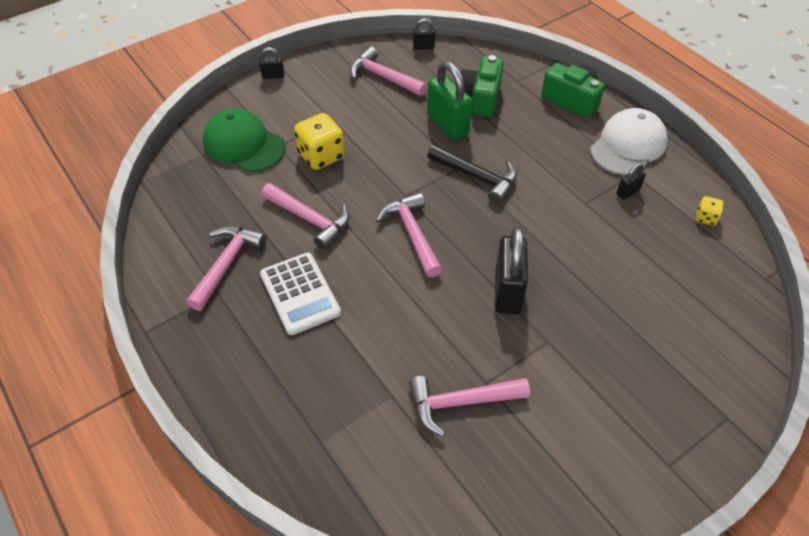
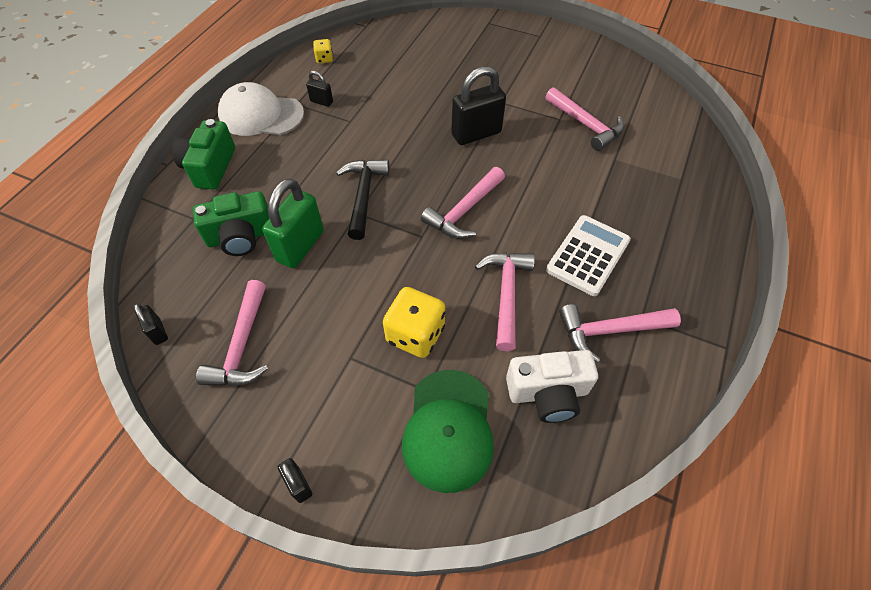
camera: 120 degrees left, 5 degrees up
none -> white camera [506,350,598,423]

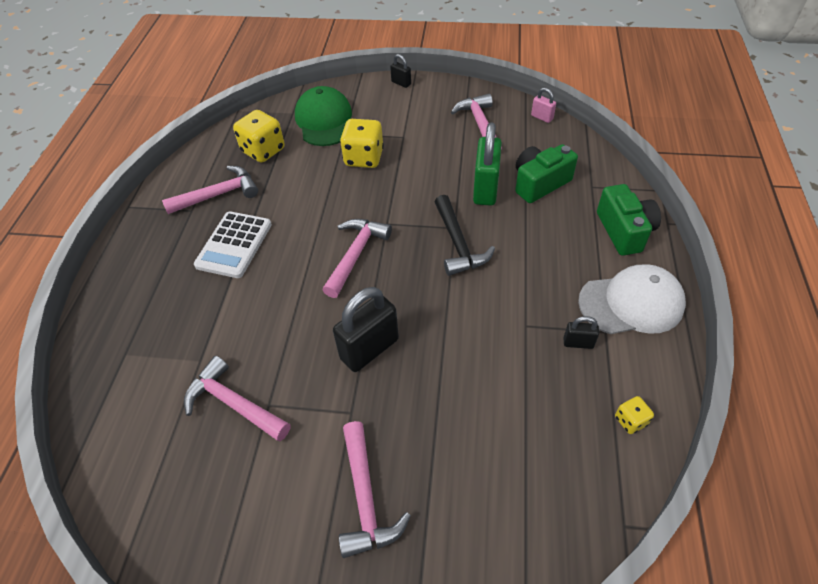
camera: 165 degrees right, 5 degrees down
black padlock [134,303,168,345] -> pink padlock [531,88,556,123]
pink hammer [475,253,535,351] -> pink hammer moved to [339,421,411,558]
white camera [506,350,598,423] -> yellow dice [233,110,285,162]

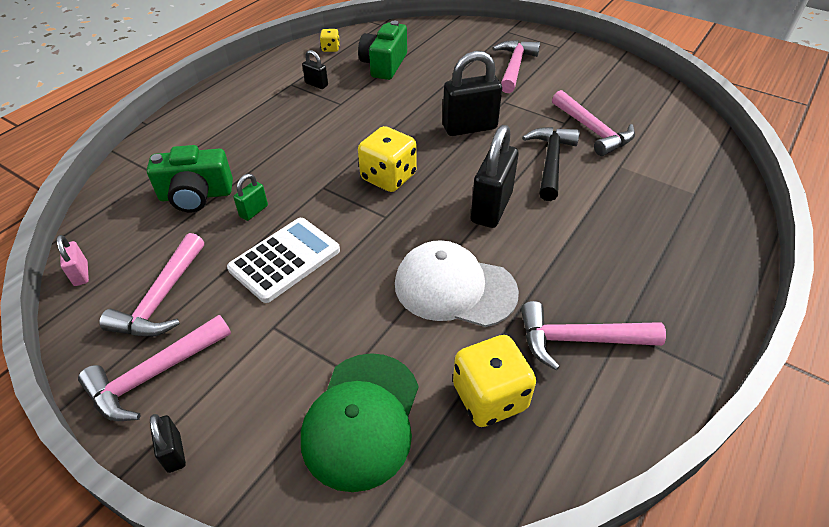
camera: 155 degrees left, 5 degrees down
white calculator [194,211,272,278] -> white calculator moved to [227,218,340,303]
pink hammer [322,219,392,298] -> pink hammer moved to [78,315,231,421]
yellow dice [340,119,384,168] -> yellow dice moved to [358,126,417,192]
black hammer [435,195,495,276] -> black hammer moved to [522,127,580,201]
green padlock [473,122,502,206] -> green padlock [233,174,268,221], size x0.49
white cap [578,264,686,334] -> white cap moved to [395,240,519,327]
green camera [597,184,661,256] -> green camera moved to [358,21,407,80]
none -> black padlock [471,125,519,228]

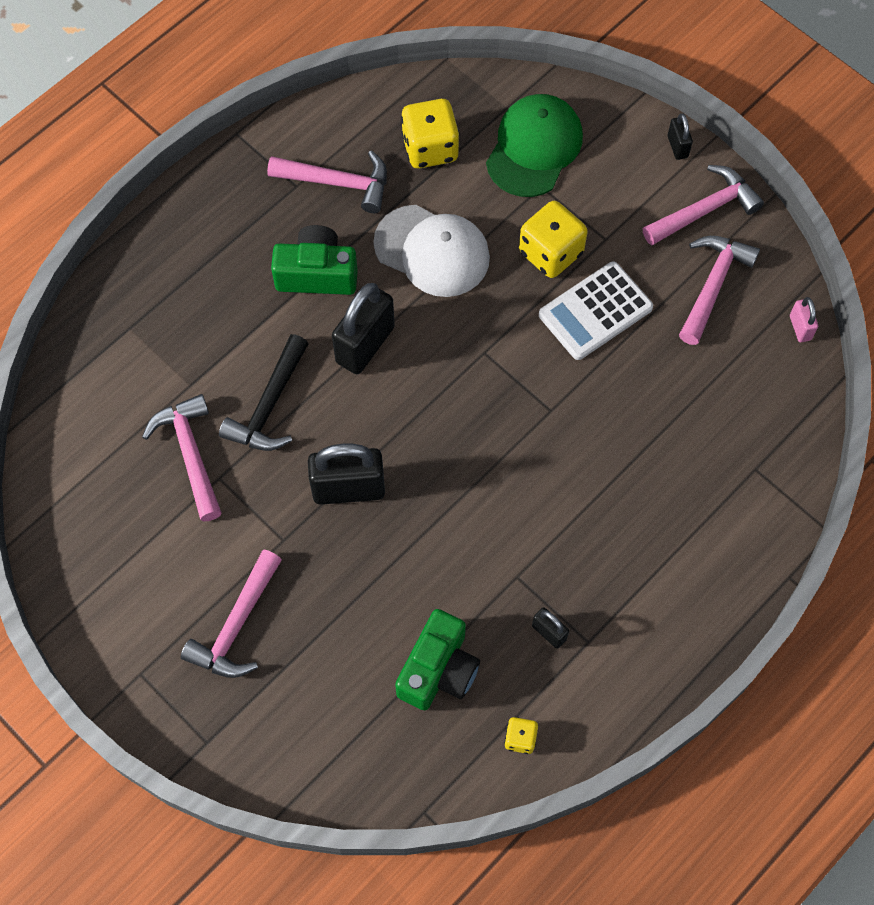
camera: 170 degrees left, 20 degrees up
green camera [147,145,233,212] -> green camera moved to [271,225,358,295]
green padlock [233,174,268,221] -> none
yellow dice [358,126,417,192] -> yellow dice moved to [519,201,588,278]

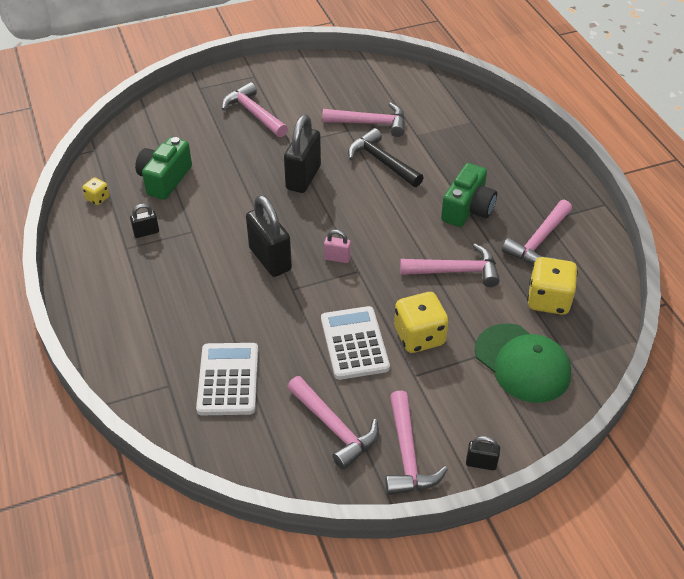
camera: 115 degrees right, 20 degrees down
black padlock [332,283,395,374] -> black padlock moved to [246,195,292,277]
white cap [373,205,490,297] -> pink hammer [400,244,500,287]
green camera [395,609,480,710] -> green camera turned 60 degrees clockwise [135,137,192,200]
pink padlock [790,297,818,342] -> pink padlock moved to [324,230,351,263]
none -> white calculator [196,343,258,415]

